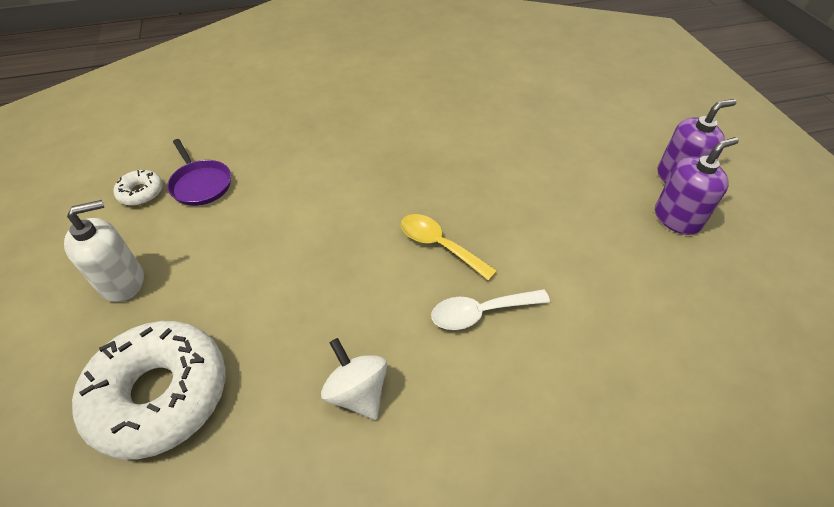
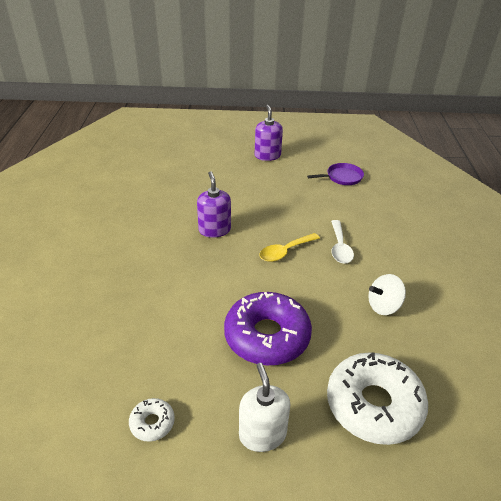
camera: 75 degrees left, 10 degrees down
purple pan [167,139,231,206] -> purple pan moved to [307,163,364,185]
purple soap dispenser [655,137,739,235] -> purple soap dispenser moved to [197,171,231,238]
none -> purple donut [224,292,312,365]

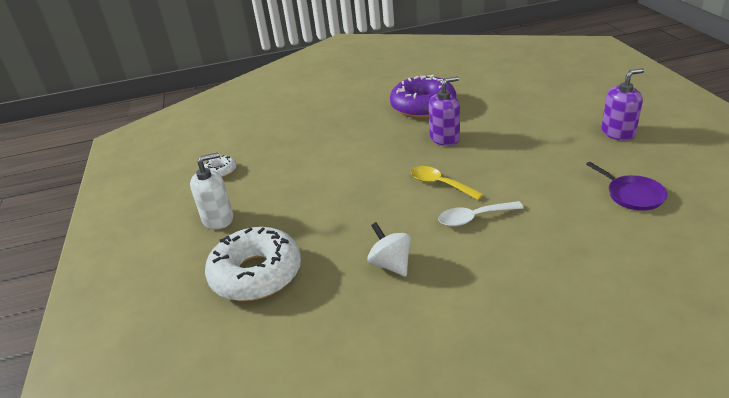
camera: 80 degrees right, 5 degrees down
purple donut [224,292,312,365] -> purple donut moved to [390,75,456,118]

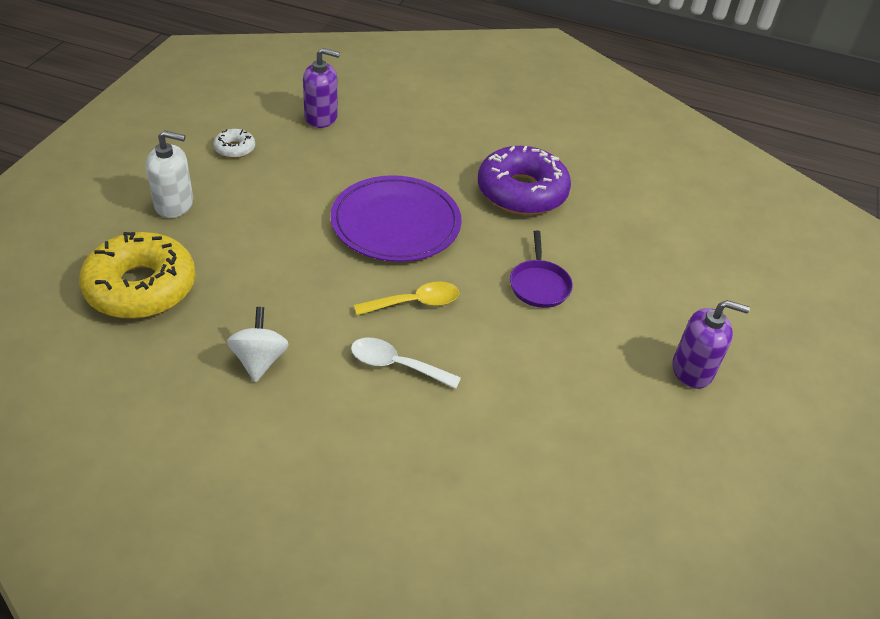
camera: 25 degrees right, 10 degrees up
white donut [205,227,301,301] -> yellow donut [79,232,196,319]
yellow spoon [411,166,483,200] -> yellow spoon turned 90 degrees clockwise [354,281,459,315]
purple soap dispenser [429,76,460,146] -> purple soap dispenser moved to [303,48,340,128]
purple pan [586,162,667,211] -> purple pan moved to [510,230,573,308]
none -> purple plate [331,175,461,262]

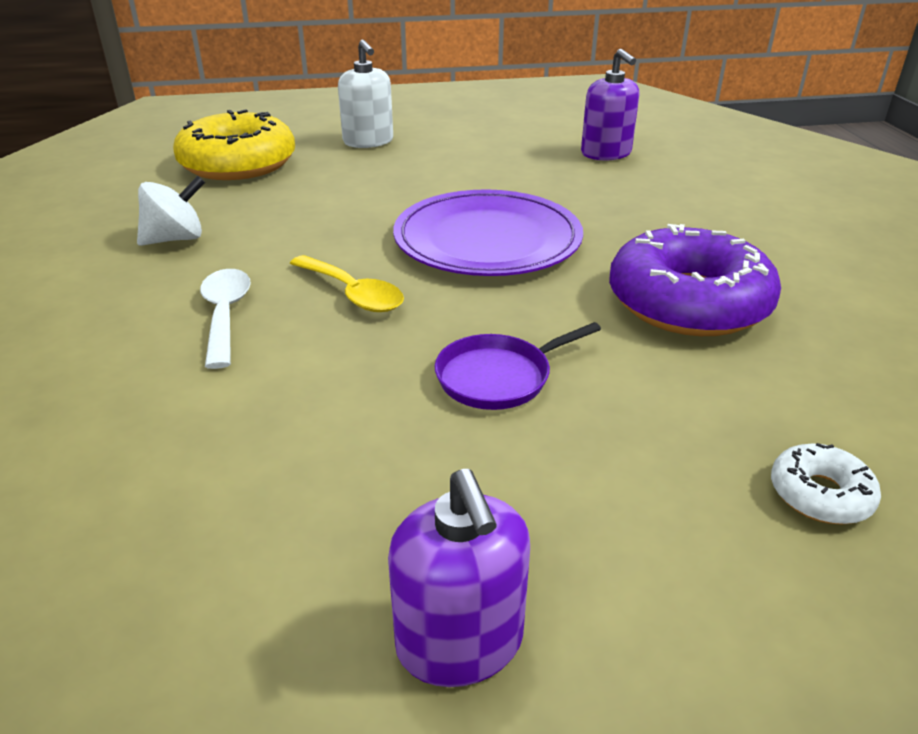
camera: 65 degrees right, 10 degrees down
white donut [214,129,255,158] -> white donut moved to [771,443,881,524]

